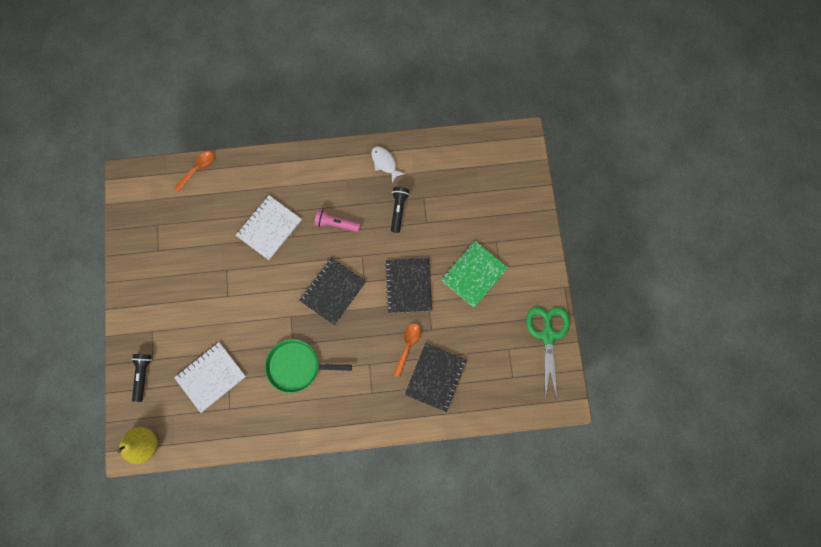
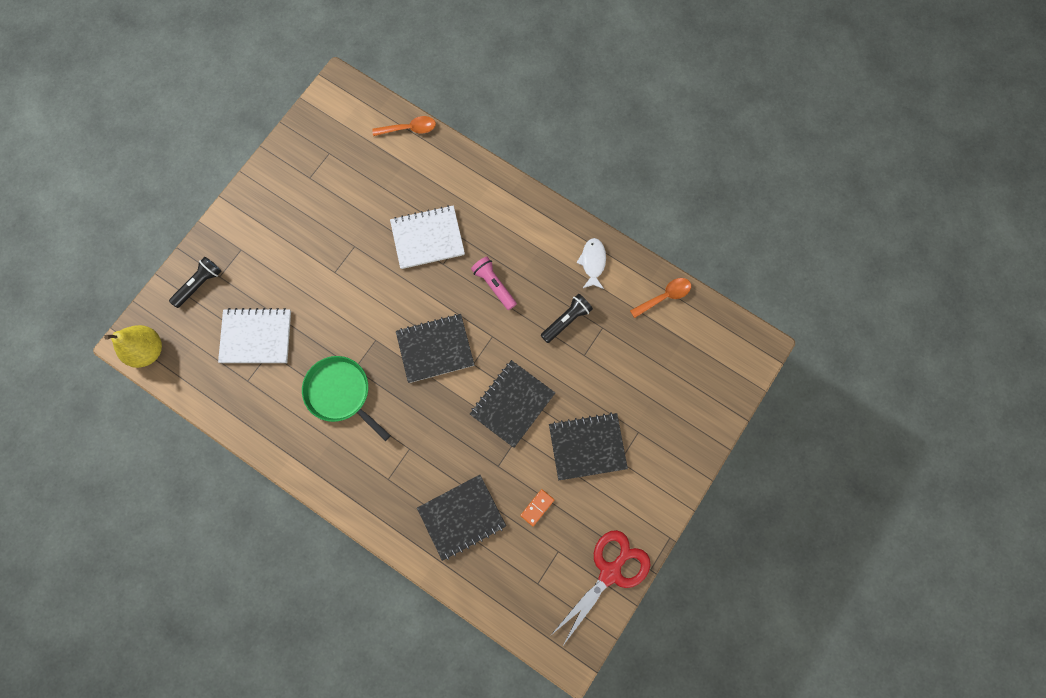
camera: 40 degrees right, 0 degrees up
orange spoon [393,323,421,377] -> orange spoon moved to [630,278,691,318]
green notebook [441,241,508,308] -> black notebook [549,412,628,480]
green scissors [526,307,570,399] -> red scissors [550,530,650,647]
none -> orange domino [520,489,554,526]

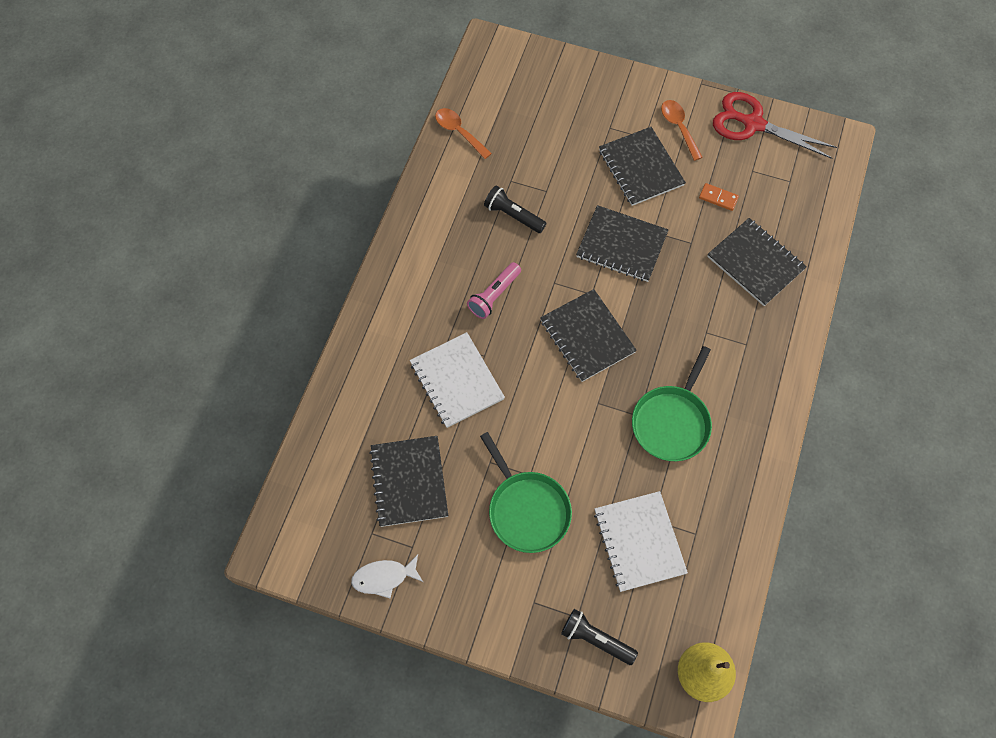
camera: 105 degrees left, 10 degrees down
orange spoon [372,116,436,136] -> orange spoon moved to [661,100,703,161]
white fish [576,238,606,289] -> white fish moved to [351,555,423,598]
none -> black notebook [369,436,449,527]
none -> green pan [480,432,572,553]

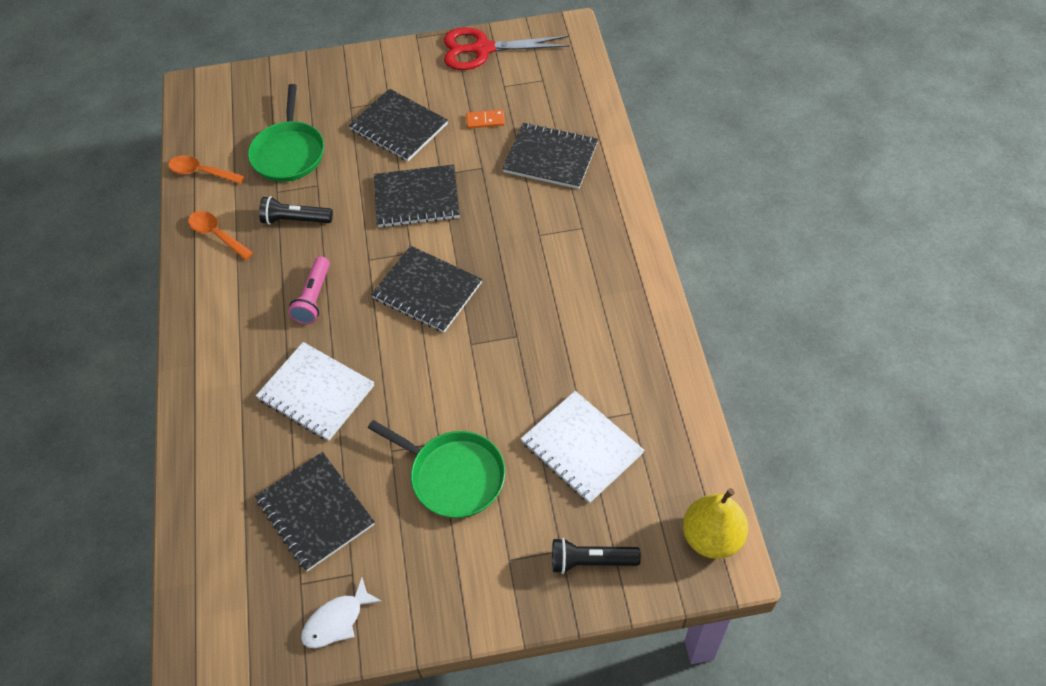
camera: 25 degrees left, 10 degrees down
green pan [632,346,712,461] -> green pan moved to [248,84,324,182]
orange spoon [661,100,703,161] -> orange spoon moved to [188,211,253,260]

